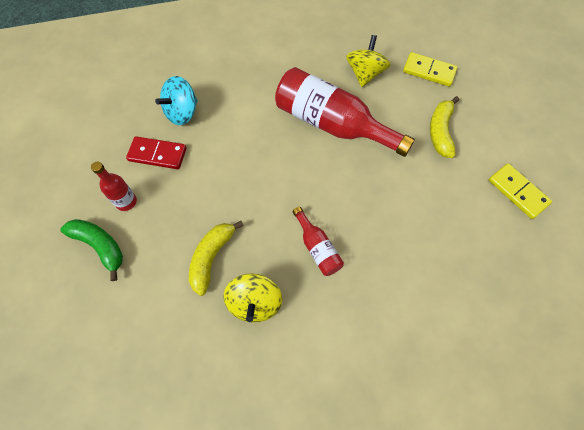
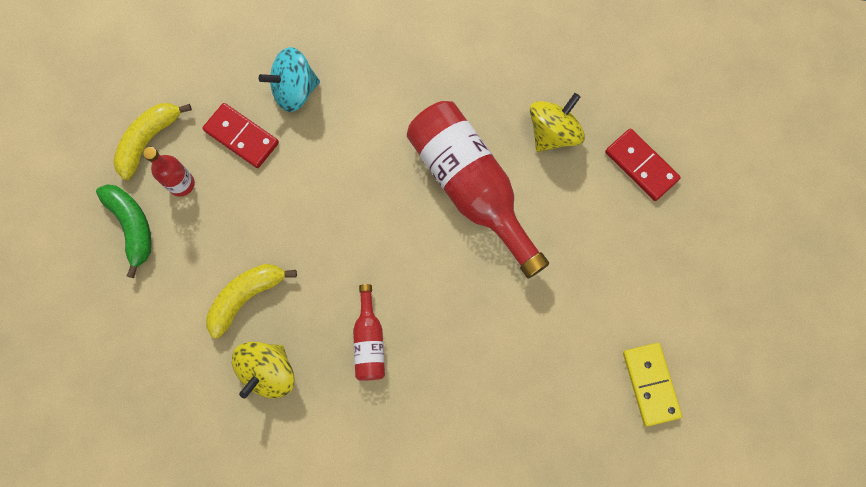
camera: 25 degrees right, 10 degrees up
yellow domino [403,52,458,87] -> red domino [605,129,681,201]
yellow banana [430,96,459,158] -> yellow banana moved to [113,103,192,180]

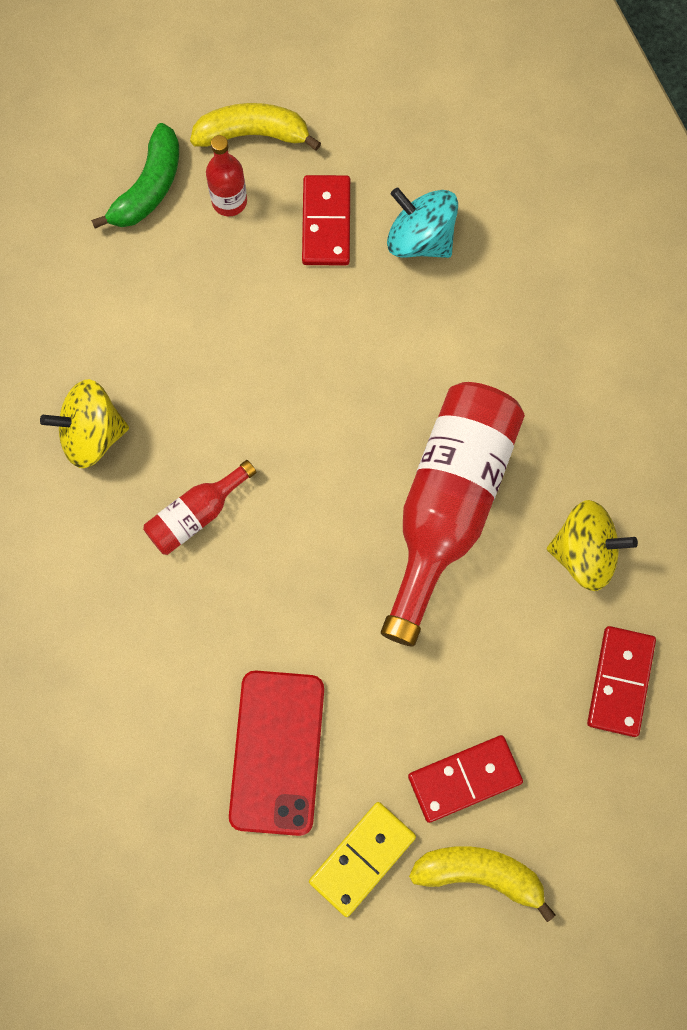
camera: 55 degrees right, 0 degrees up
yellow banana [206,264,297,339] -> yellow banana moved to [409,846,556,922]
none -> red phone [229,671,324,836]
none -> red domino [408,735,523,823]

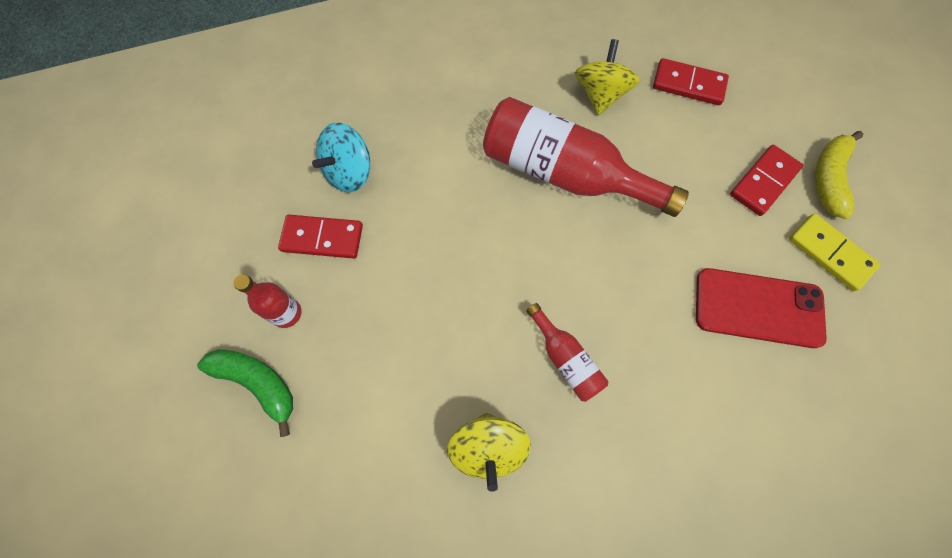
camera: 85 degrees left, 5 degrees down
yellow banana [190,103,321,151] -> none
red domino [408,735,523,823] -> red domino turned 60 degrees clockwise [730,145,803,216]

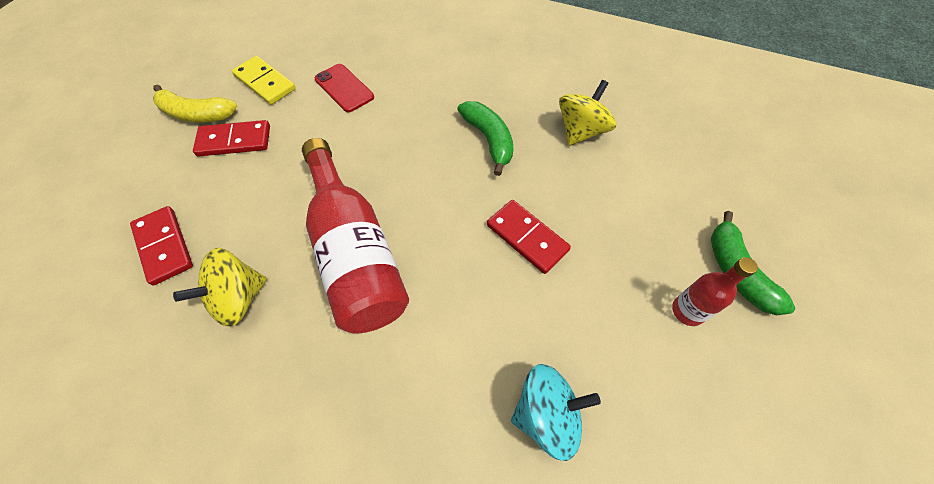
camera: 140 degrees left, 10 degrees down
red domino [278,215,363,259] -> red domino moved to [487,200,571,274]
red bottle [526,303,608,402] -> green banana [457,101,514,176]
red phone [696,268,827,348] -> red phone [315,64,374,112], size x0.66
yellow domino [789,213,881,291] -> yellow domino turned 45 degrees counterclockwise [232,56,296,105]
yellow banana [815,131,864,219] -> yellow banana turned 45 degrees clockwise [153,85,237,123]

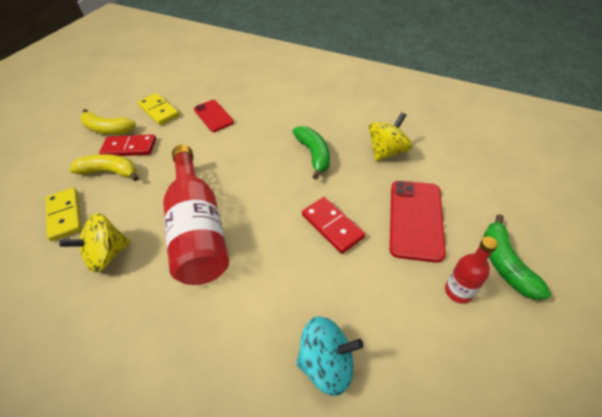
camera: 10 degrees right, 10 degrees down
red domino [130,206,193,285] -> yellow domino [46,188,82,241]
none -> yellow banana [69,154,139,181]
none -> red phone [390,181,446,263]

